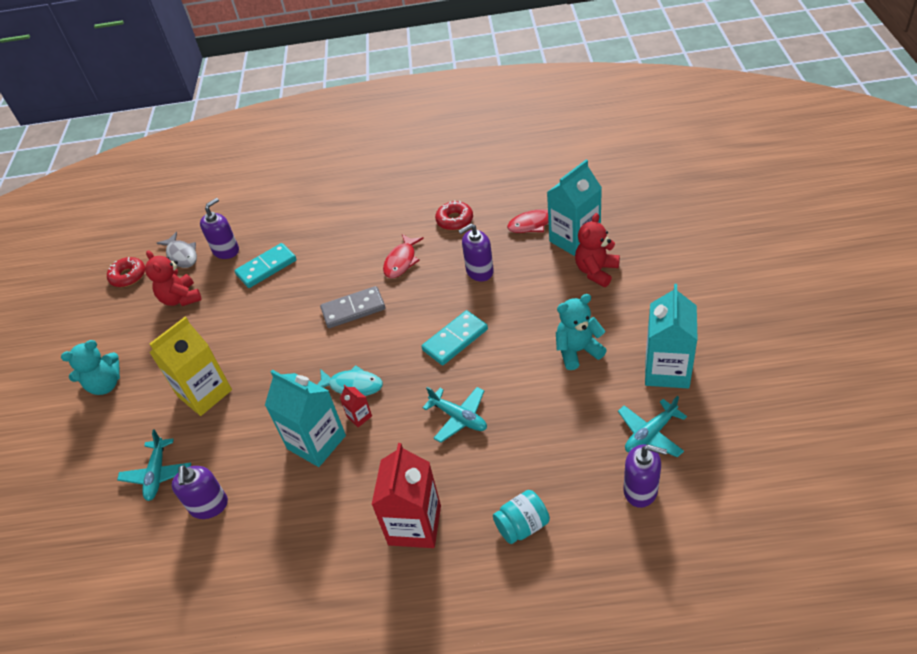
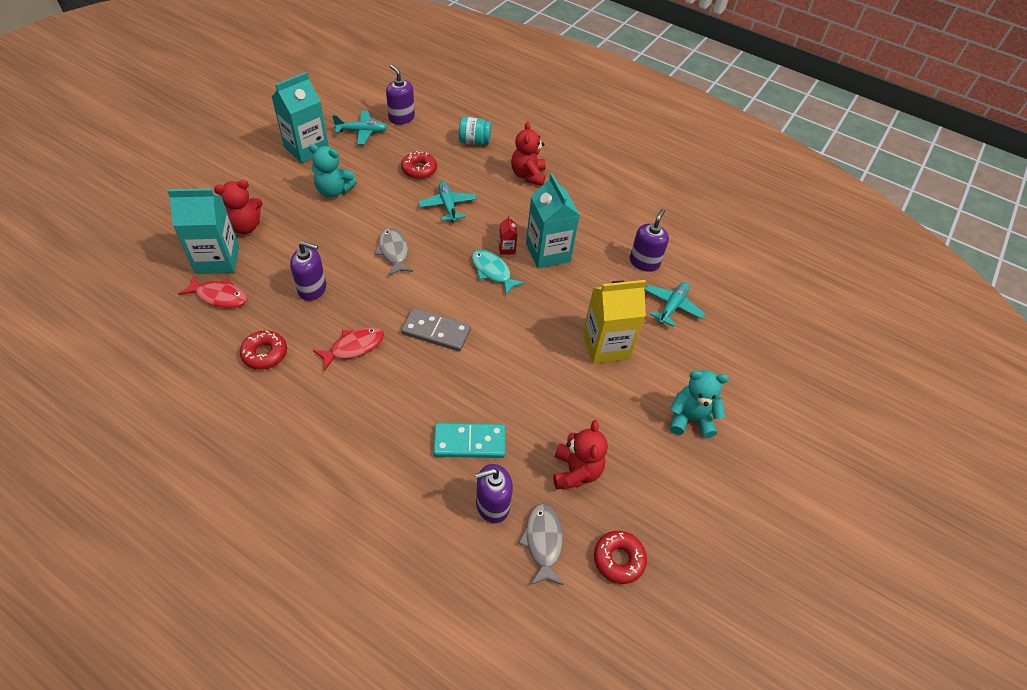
camera: 155 degrees left, 5 degrees up
red carton [371,443,441,548] -> red teddy bear [511,122,546,186]
turquoise domino [421,310,488,365] -> grey fish [374,228,413,276]
none -> red donut [401,151,437,179]

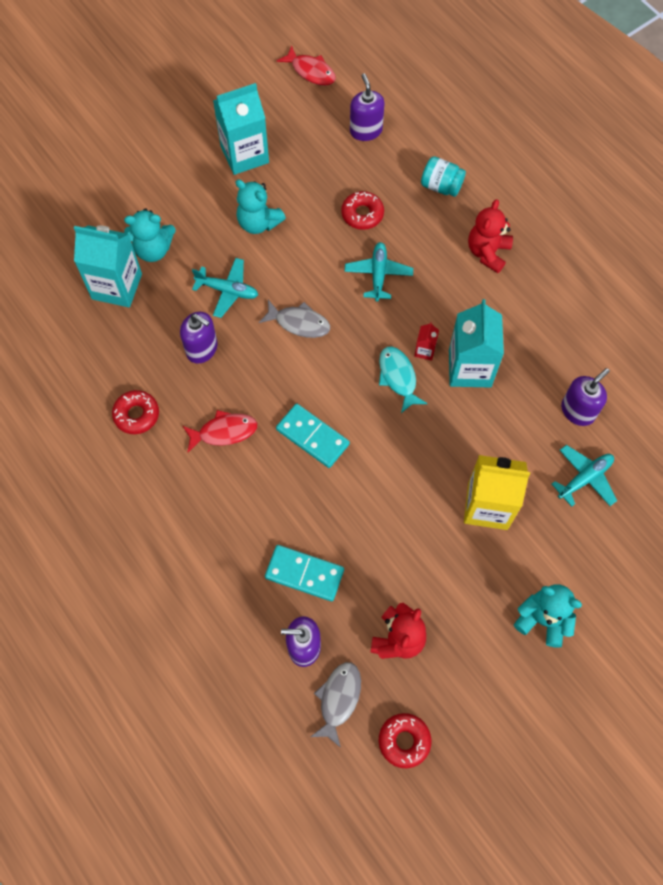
camera: 25 degrees right, 15 degrees up
red fish [178,276,247,308] -> red fish moved to [277,45,336,86]
red teddy bear [214,180,263,234] -> turquoise teddy bear [124,208,176,262]
turquoise plane [332,111,387,145] -> turquoise plane moved to [192,258,258,318]
grey fish [374,228,413,276] -> grey fish turned 105 degrees clockwise [259,300,330,338]
grey domino [401,308,471,352] -> turquoise domino [276,403,350,468]

